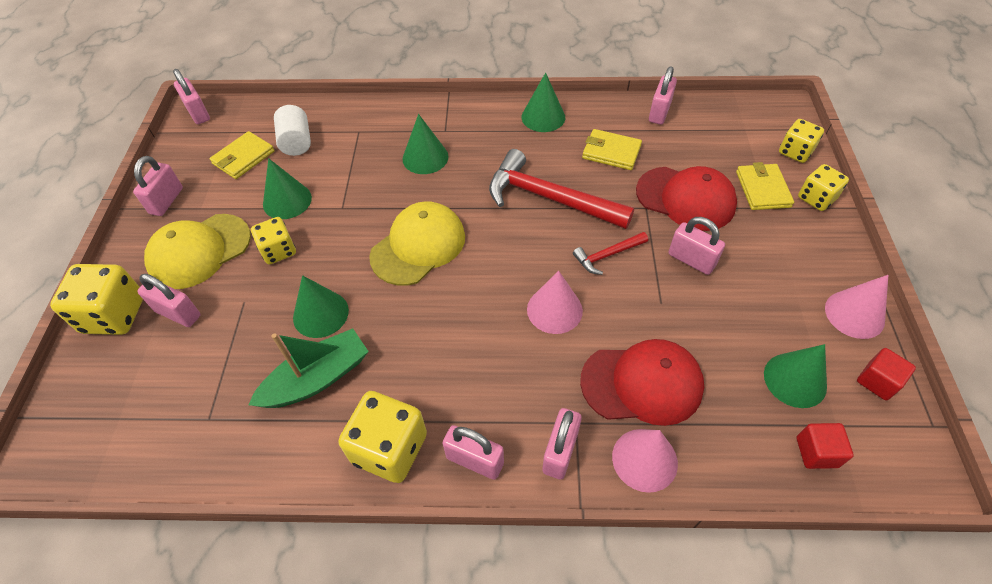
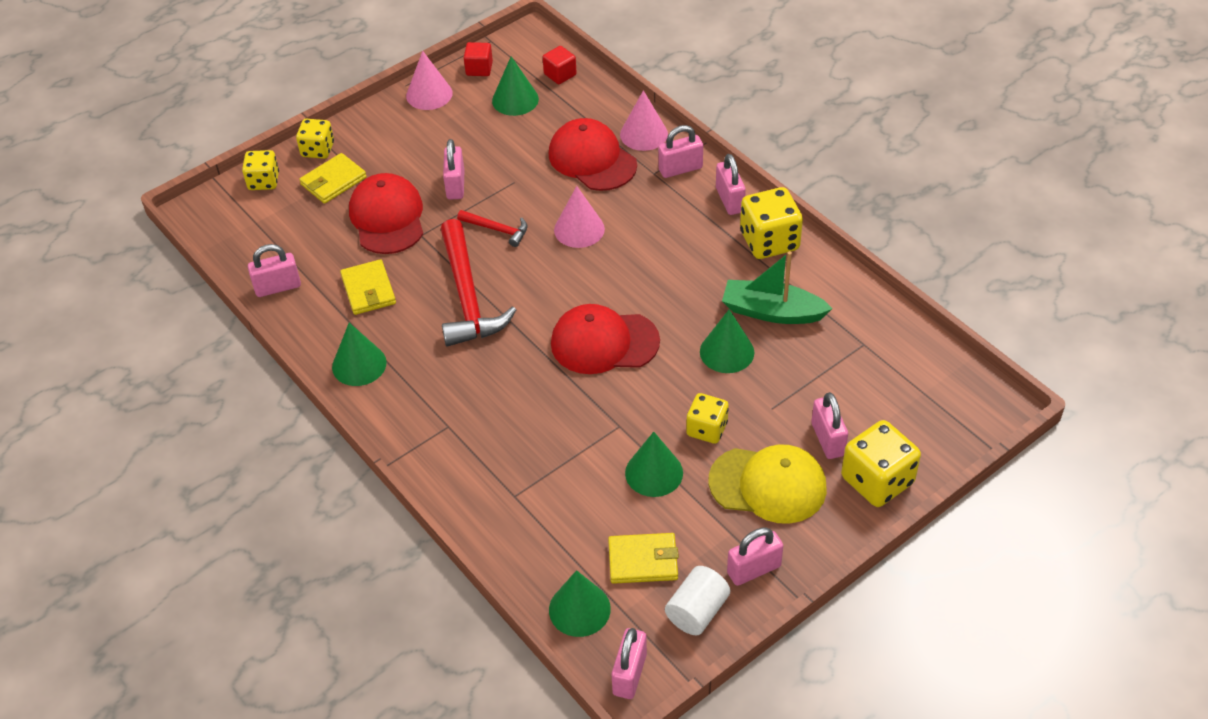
camera: 130 degrees left, 5 degrees down
white cylinder [274,105,311,156] -> white cylinder moved to [665,566,730,635]
yellow cap [369,201,465,286] -> red cap [551,304,660,374]
green cone [402,114,448,174] -> green cone moved to [549,570,611,637]

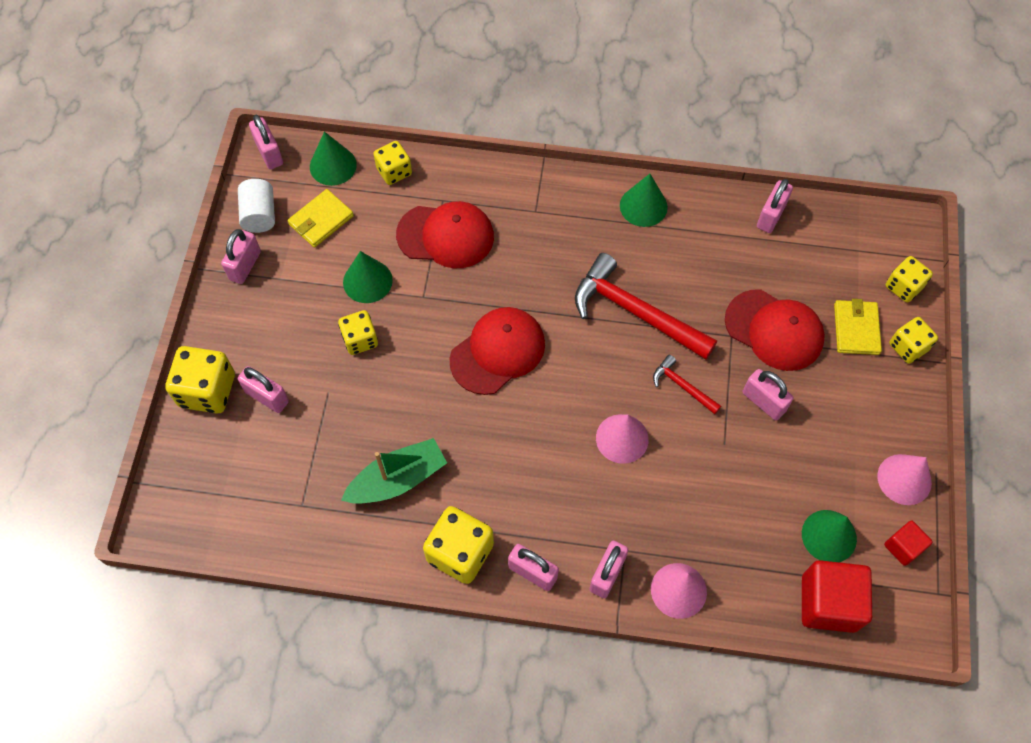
camera: 135 degrees right, 15 degrees up
yellow wallet [340,259,396,315] -> none
red hammer [457,210,527,247] -> red hammer turned 60 degrees clockwise [653,355,721,414]
red cube [543,46,577,84] -> red cube [802,560,872,633], size x1.85
red cap [549,118,637,191] -> red cap moved to [396,201,494,268]
green cone [700,309,754,373] -> none
yellow cap [709,445,827,524] -> none
none -> yellow dice [373,141,412,185]

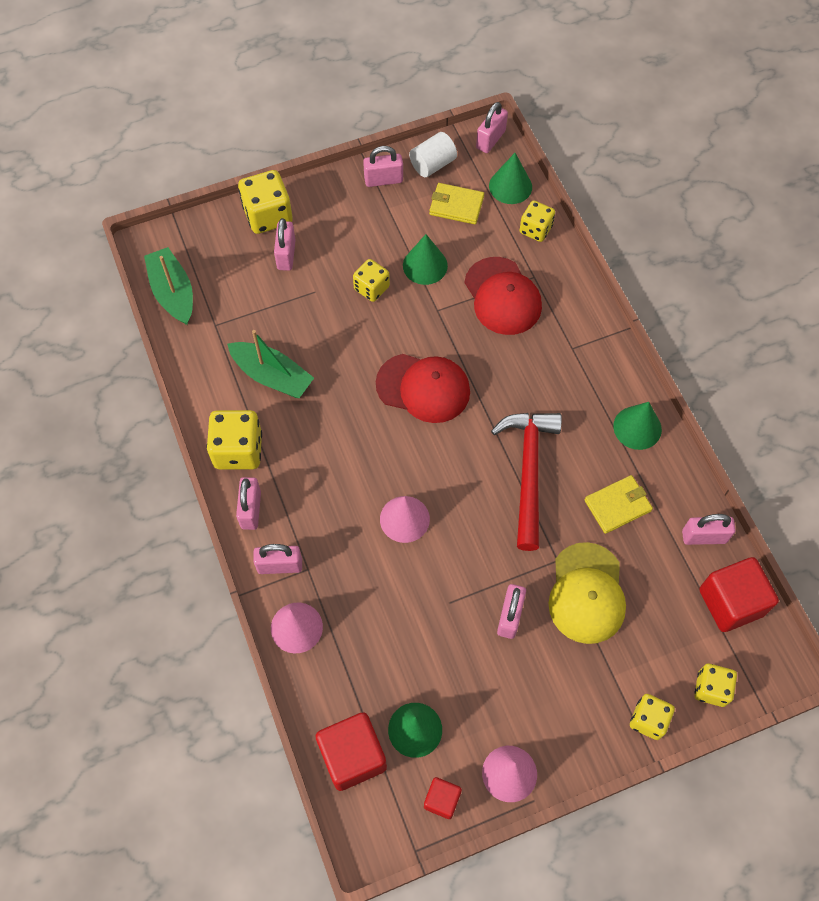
camera: 60 degrees right, 0 degrees up
red hammer [653,355,721,414] -> none
red cap [725,289,825,371] -> yellow cap [549,542,626,644]
yellow wallet [834,299,882,355] -> yellow wallet moved to [585,475,653,534]
none -> green boat [144,247,193,325]
none -> red cube [699,557,779,632]

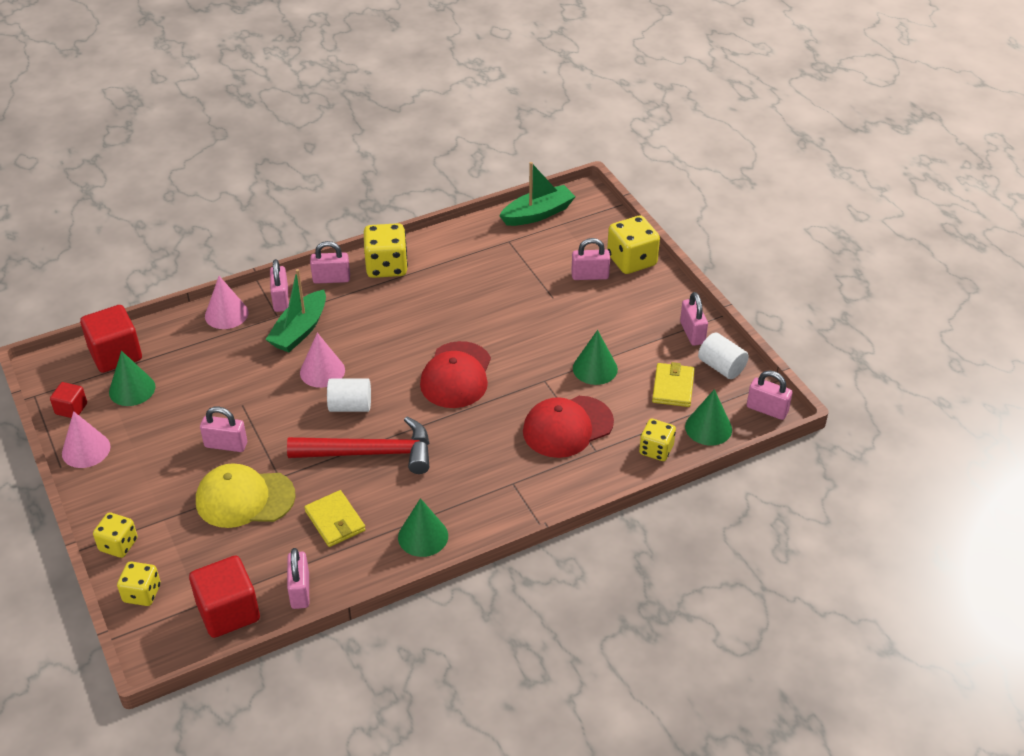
camera: 85 degrees right, 20 degrees down
green boat [227,330,314,398] -> green boat moved to [266,269,326,352]
yellow dice [353,259,390,302] -> none
none -> white cylinder [327,378,371,412]

